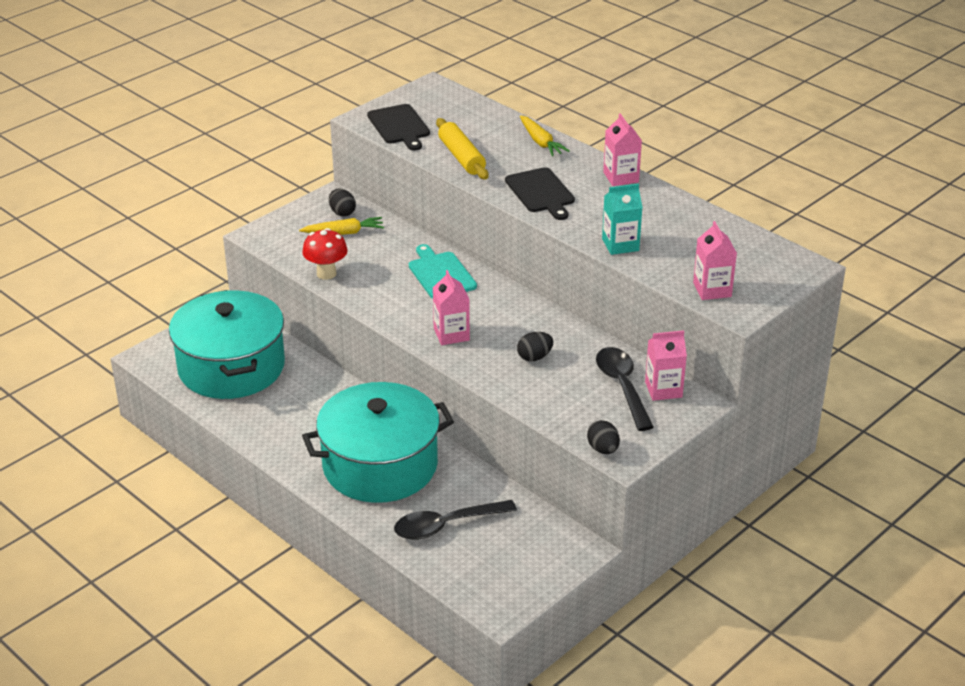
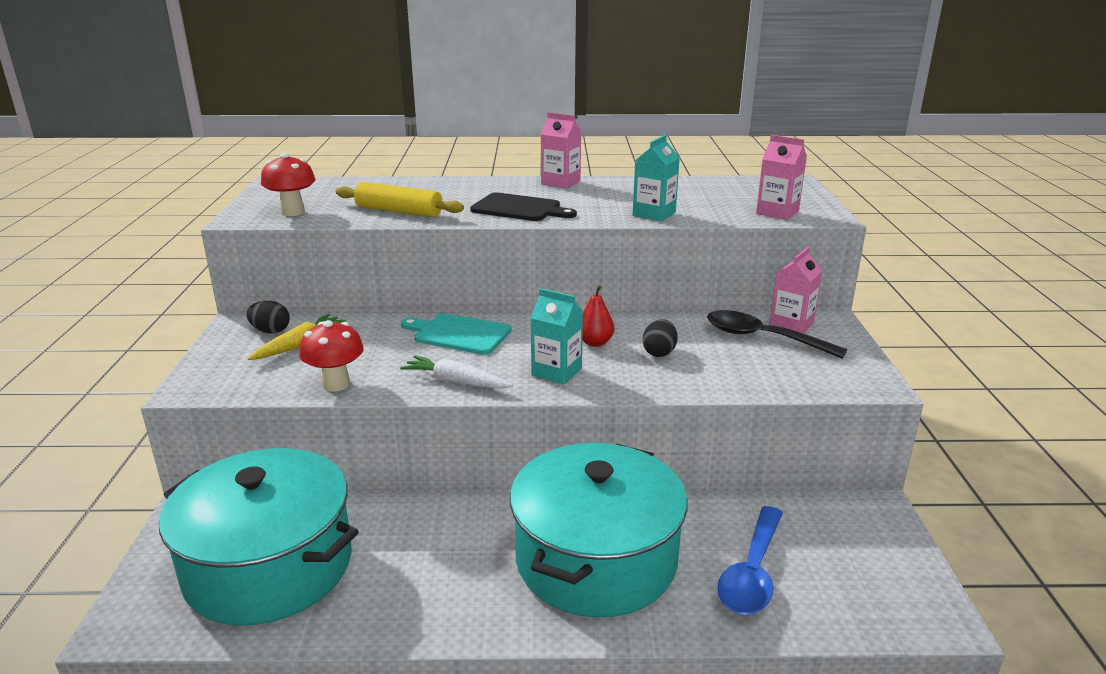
camera: 45 degrees left, 10 degrees down
black cutting board [367,104,430,151] -> red mushroom [261,153,316,216]
black spoon [394,500,517,540] -> blue spoon [717,506,783,615]
pink carton [433,270,470,345] -> turquoise carton [530,288,583,385]
yellow carrot [520,115,570,156] -> none
black egg [587,420,620,454] -> none
none -> white carrot [400,355,513,389]
none -> red pear [582,285,614,347]

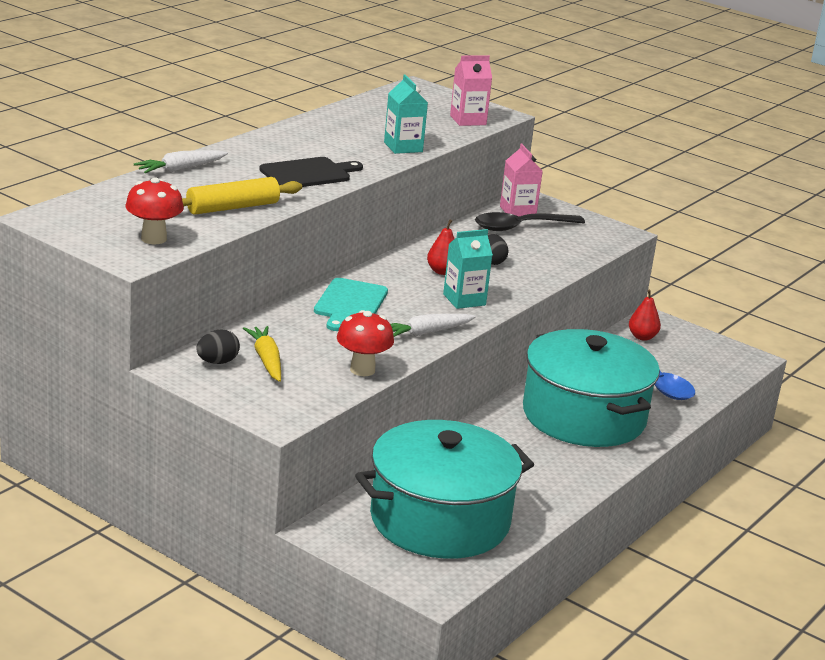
camera: 55 degrees left, 0 degrees up
turquoise cutting board [401,313,512,355] -> turquoise cutting board turned 45 degrees counterclockwise [314,278,388,331]
pink carton [541,112,582,189] -> none
none -> white carrot [134,150,228,173]
none -> red pear [629,290,661,341]

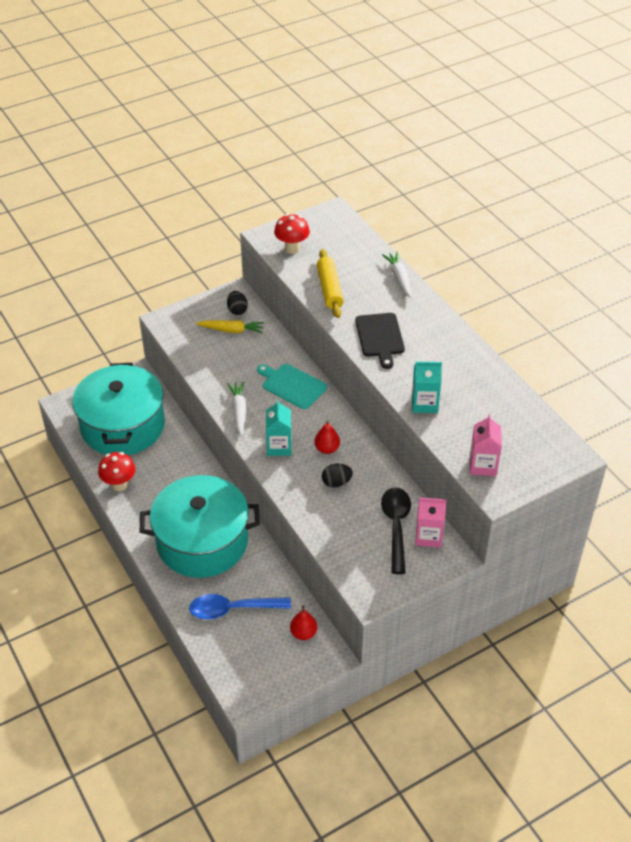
camera: 115 degrees right, 20 degrees up
red mushroom [337,310,394,376] -> red mushroom moved to [98,452,136,491]

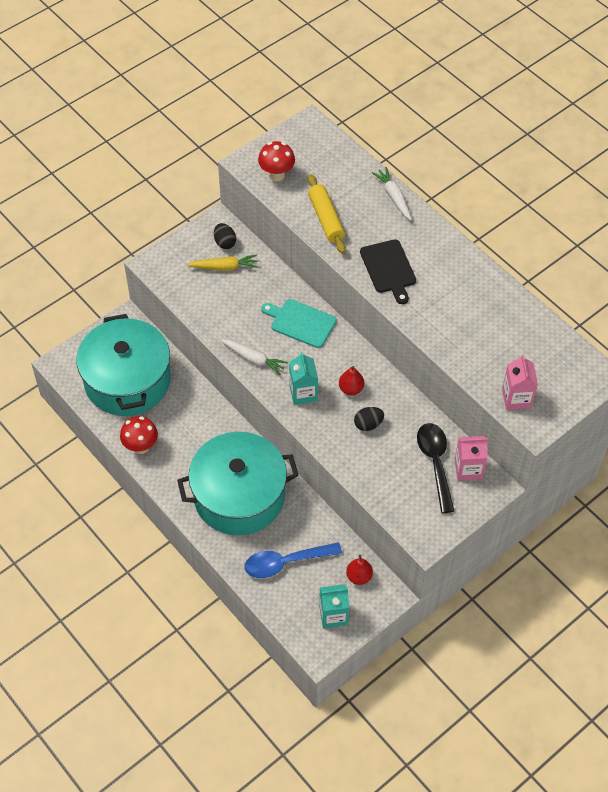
camera: 10 degrees left, 10 degrees up
white carrot [227,382,247,436] -> white carrot turned 135 degrees clockwise [220,339,288,375]
turquoise carton [412,362,442,413] -> turquoise carton moved to [319,584,350,629]

